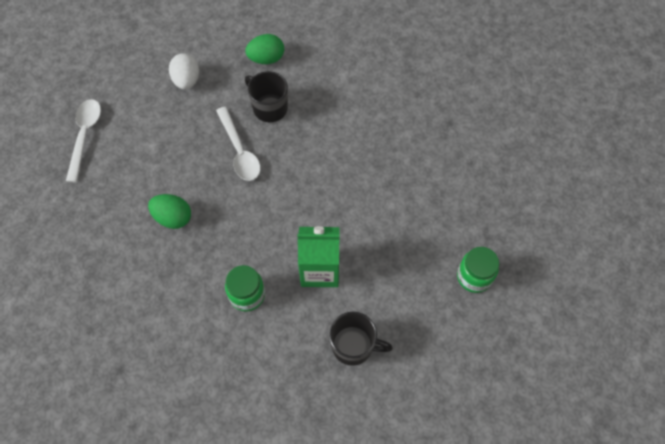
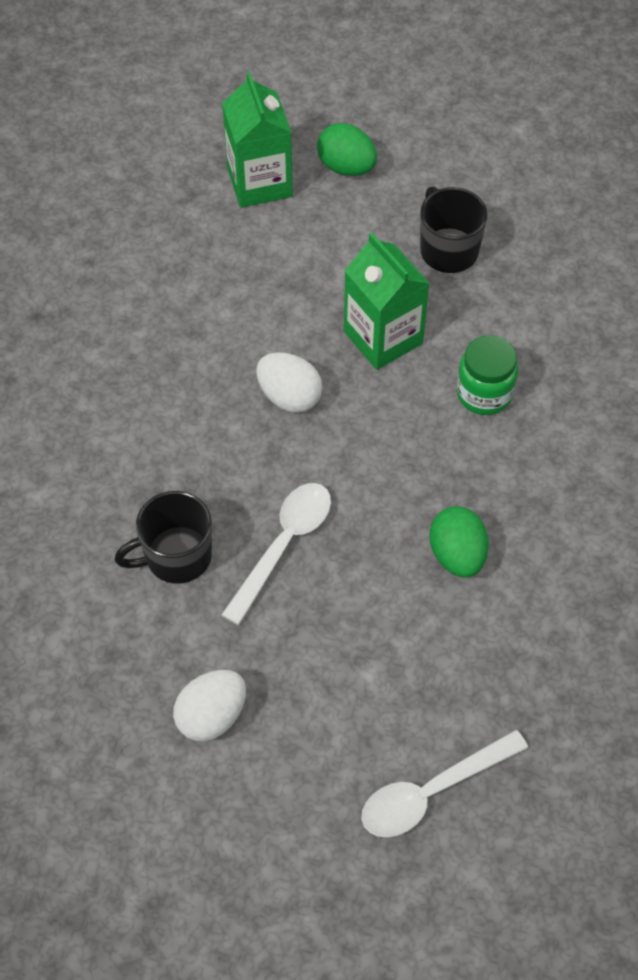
camera: 125 degrees left, 5 degrees down
green egg [245,34,284,64] -> green egg moved to [317,123,377,176]
black mug [245,71,288,122] -> black mug turned 60 degrees clockwise [114,491,212,584]
green jar [457,247,499,293] -> green carton [222,72,293,208]
none -> white egg [256,352,322,413]

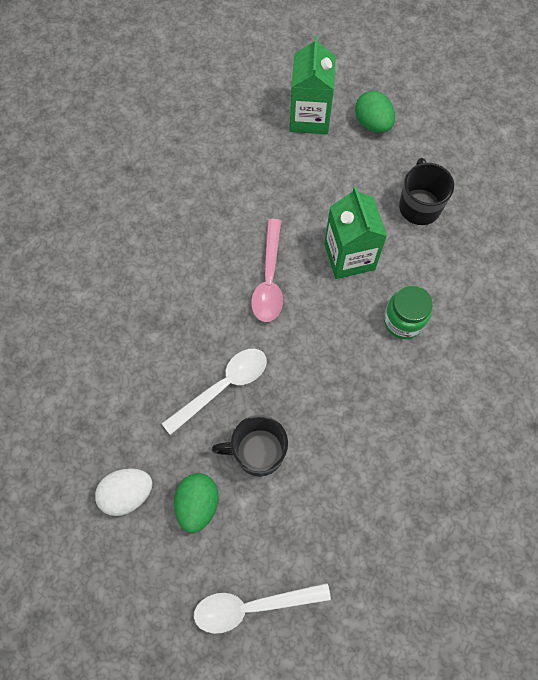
camera: 20 degrees right, 10 degrees up
black mug [114,491,212,584] -> black mug moved to [212,415,288,477]
white egg [256,352,322,413] -> pink spoon [251,219,283,322]
green egg [430,506,489,578] -> green egg moved to [174,473,219,533]

